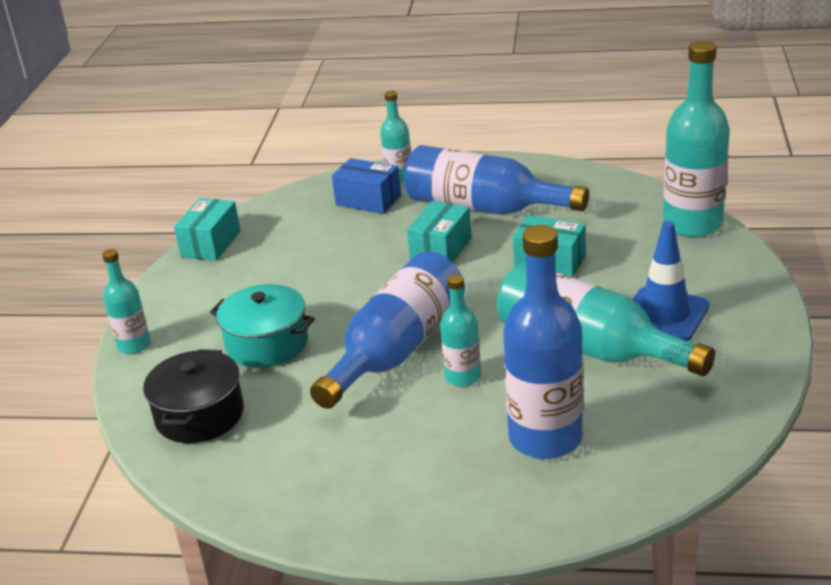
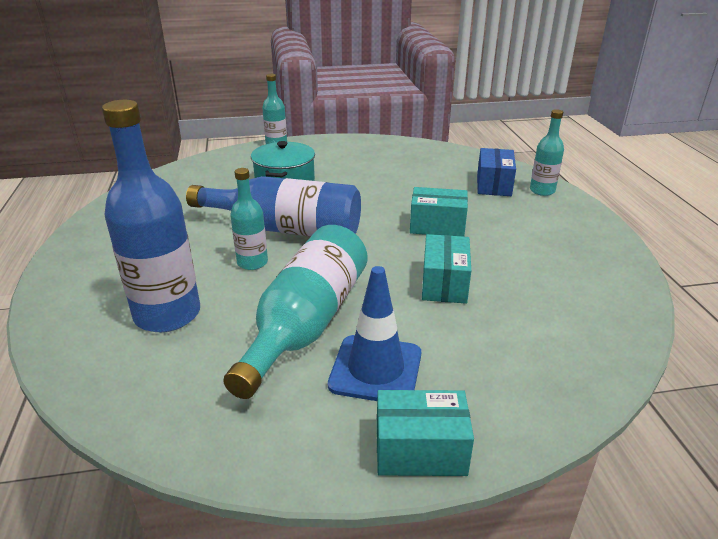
camera: 70 degrees right, 0 degrees up
black pot [143,349,244,443] -> none
turquoise box [174,198,241,261] -> turquoise box moved to [377,390,474,476]
blue bottle [404,145,589,215] -> none
turquoise bottle [663,41,730,237] -> none

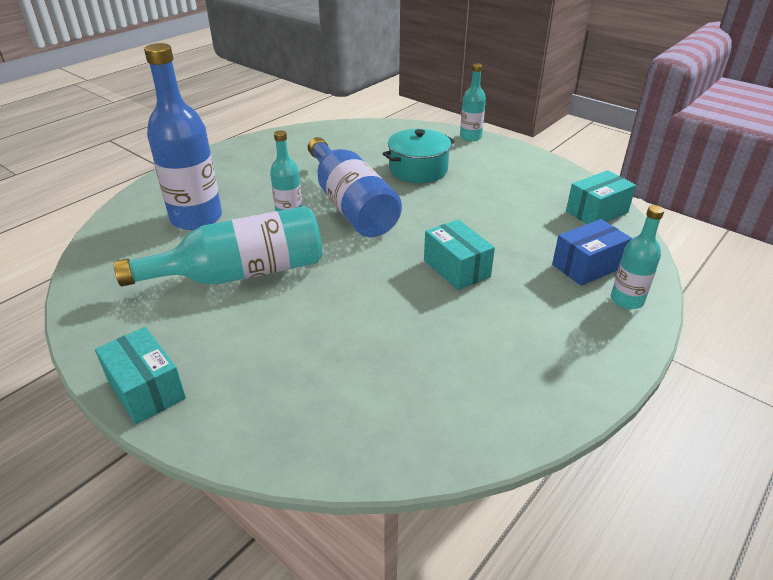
camera: 50 degrees right, 5 degrees up
blue traffic cone [328,266,421,401] -> none
turquoise box [422,234,471,304] -> turquoise box moved to [566,170,636,224]

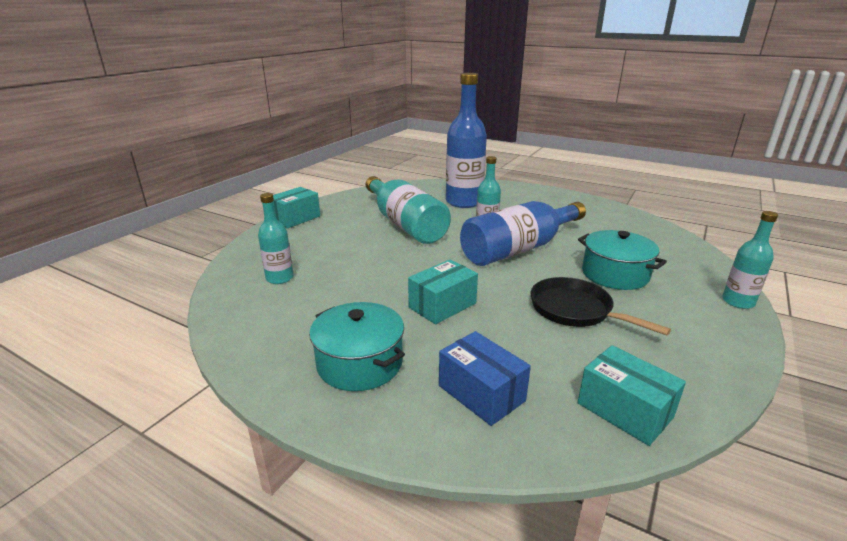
camera: 80 degrees right, 10 degrees down
turquoise bottle [611,205,664,309] -> turquoise bottle moved to [258,193,294,284]
none -> turquoise pot [309,302,405,391]
none -> black pan [531,277,671,335]

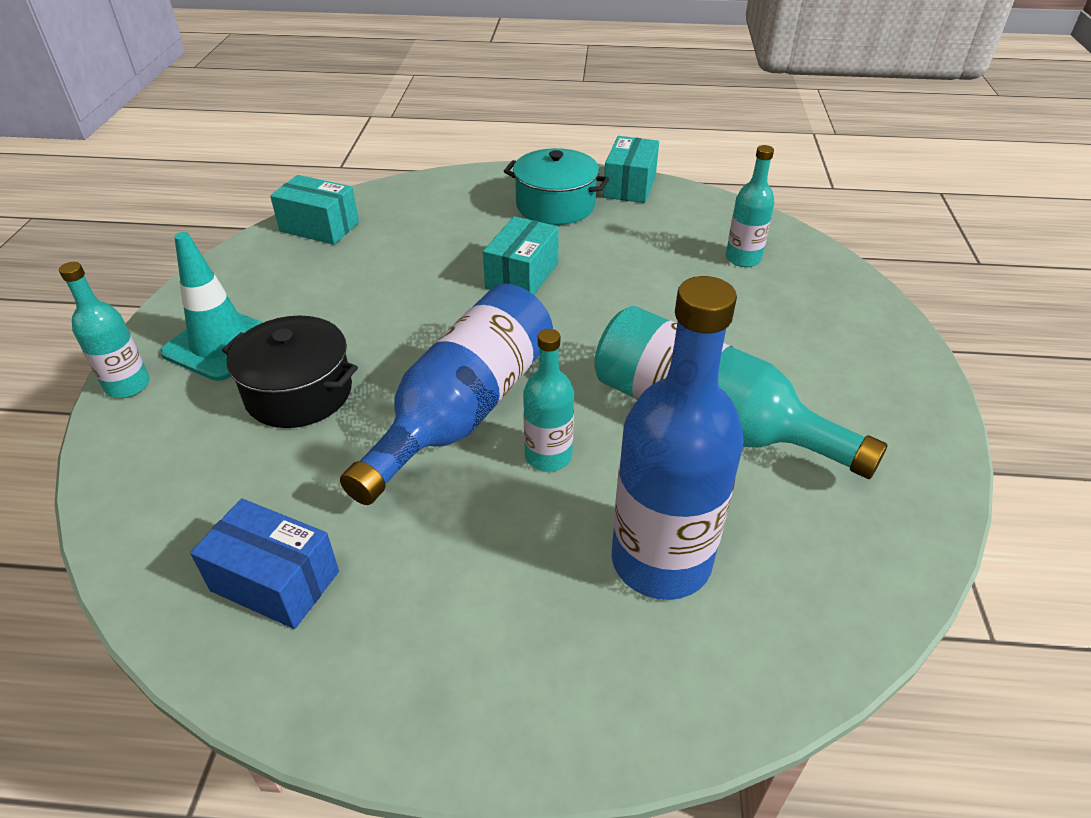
camera: 155 degrees right, 15 degrees up
turquoise box [273,187,320,229] -> turquoise box moved to [603,136,659,203]
blue box [439,331,531,426] -> blue box moved to [190,498,339,629]
black pan [531,277,671,335] -> none
turquoise pot [578,230,667,290] -> black pot [222,315,358,428]
none -> turquoise traffic cone [161,232,264,381]

